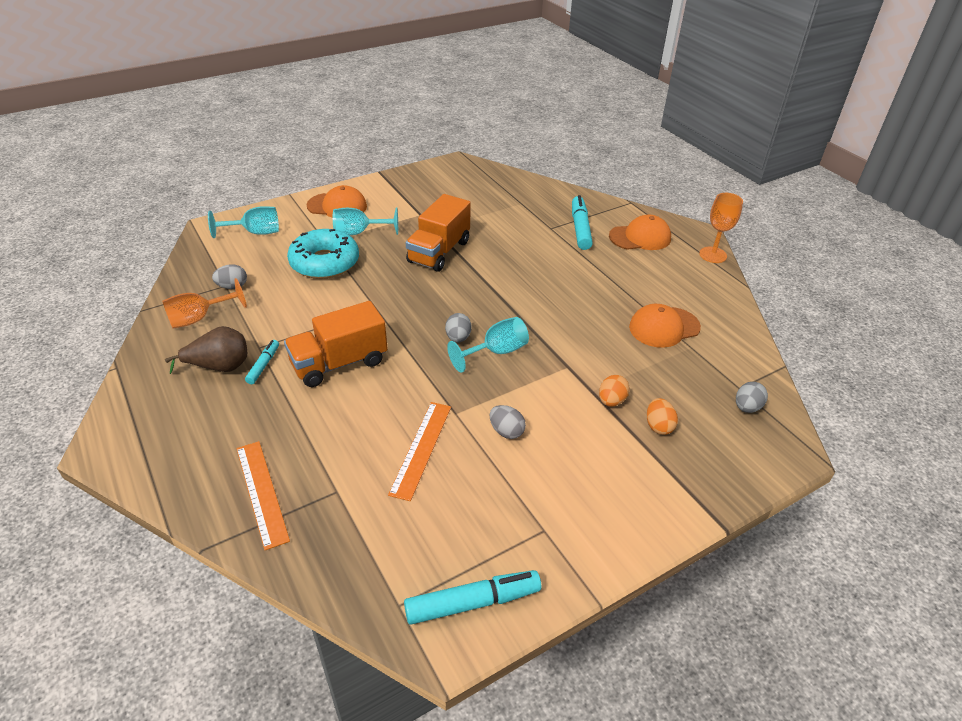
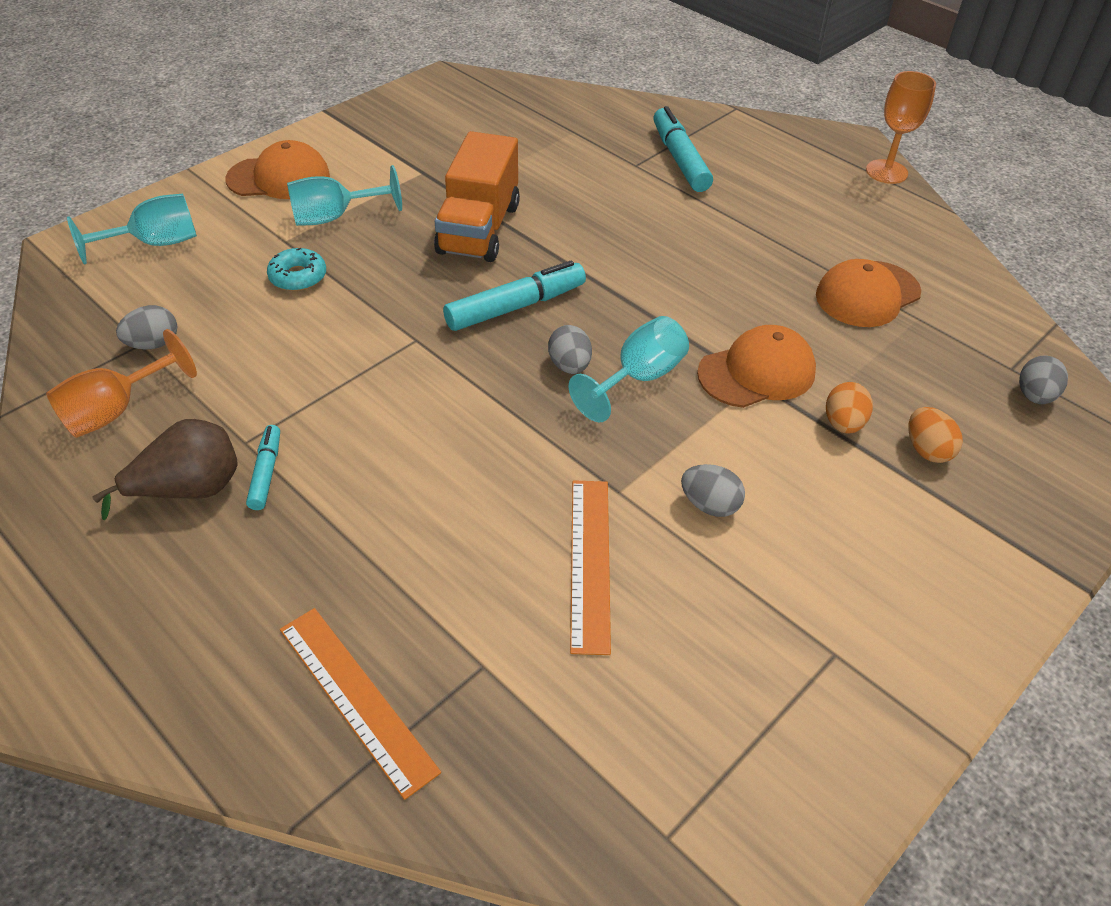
camera: 15 degrees left, 5 degrees up
orange truck [284,301,388,387] -> none
turquoise donut [287,229,359,279] -> turquoise donut [267,248,326,291], size x0.49
turquoise marker [404,570,541,625] -> turquoise marker moved to [443,260,586,331]
orange cap [609,215,671,250] -> orange cap moved to [697,325,816,408]

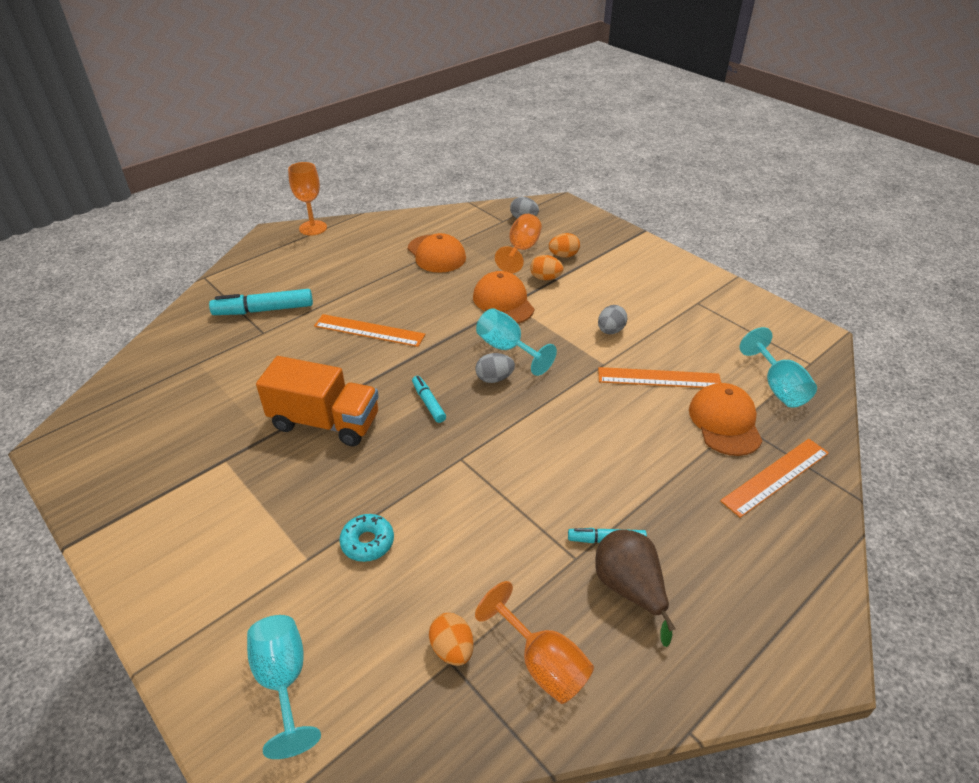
camera: 85 degrees left, 5 degrees down
grey egg [116,305,177,350] -> orange egg [429,613,474,666]
orange cap [225,140,330,199] -> orange cap moved to [689,383,762,456]
turquoise goblet [287,165,402,226] -> turquoise goblet moved to [740,327,817,408]
turquoise marker [443,260,586,331] -> turquoise marker [412,376,446,423], size x0.57
none -> orange ruler [314,314,425,347]
none -> orange goblet [495,214,542,273]

